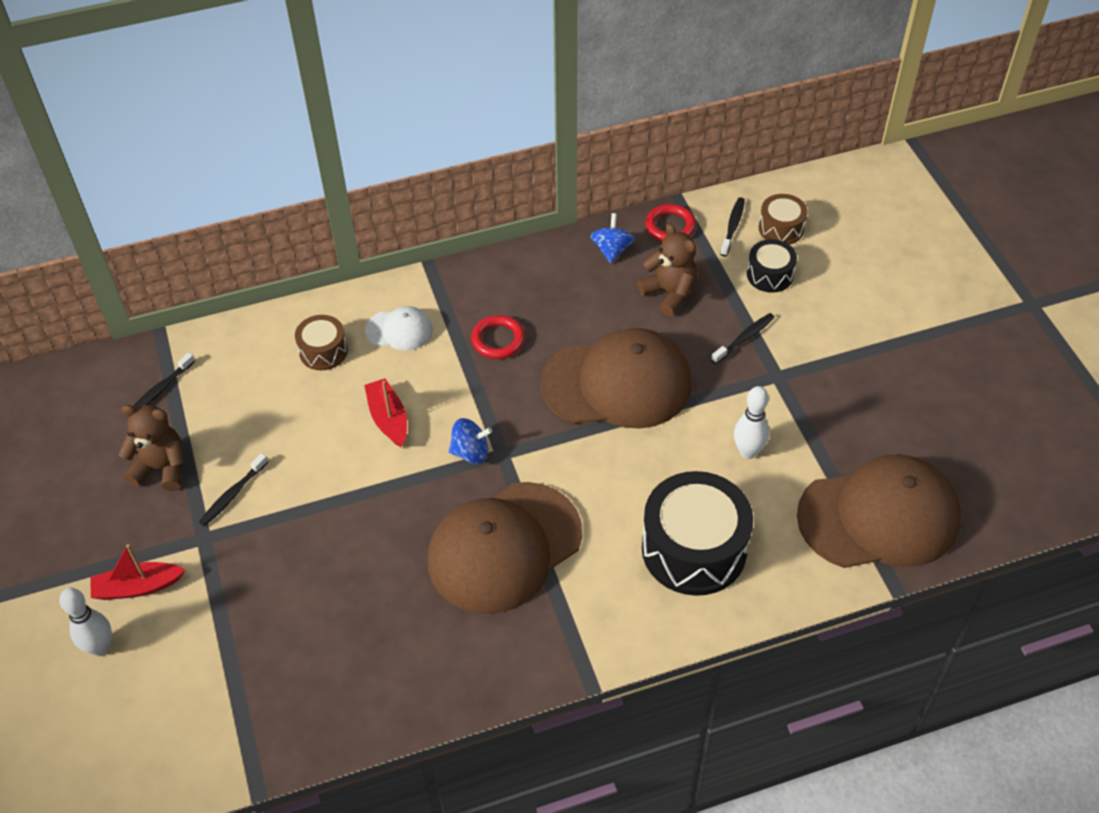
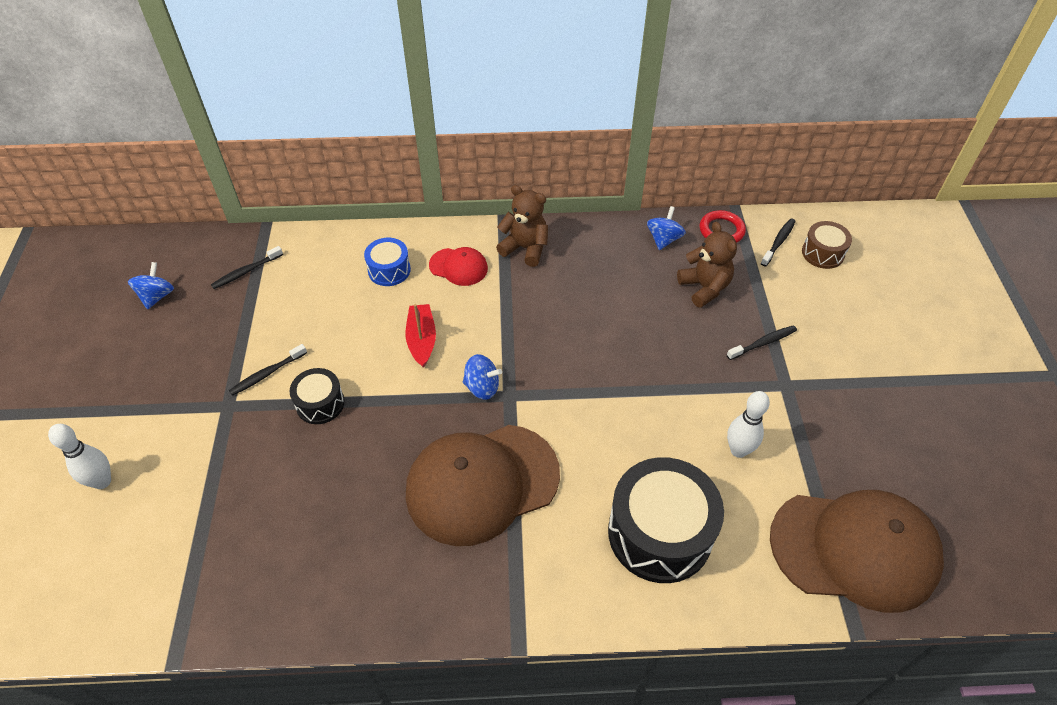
camera: 15 degrees right, 0 degrees up
red boat [90,544,186,600] -> none
brown teddy bear [118,405,185,491] -> brown teddy bear moved to [496,185,548,267]
brown drum [295,315,348,370] -> blue drum [364,238,411,286]
white cap [365,306,433,351] -> red cap [429,247,488,286]
red ring [471,315,525,359] -> none
brown cap [540,328,691,429] -> none
black drum [747,239,797,293] -> black drum moved to [289,368,345,424]
none -> blue spinning top [128,262,174,310]

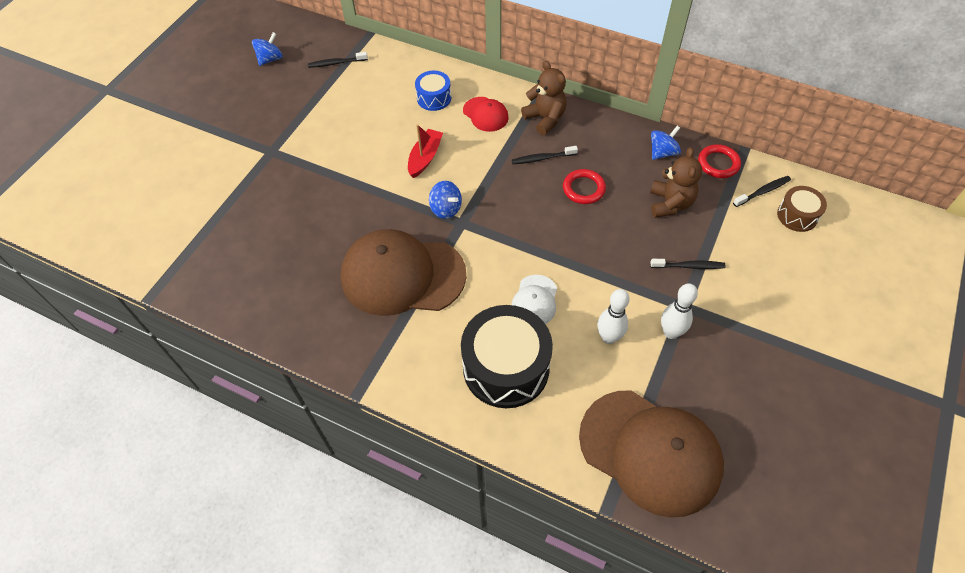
camera: 30 degrees right, 5 degrees up
white bowling pin [48,424,111,489] -> white bowling pin moved to [661,283,698,339]
black toothbrush [229,344,307,396] -> black toothbrush moved to [512,146,578,164]
black drum [289,368,345,424] -> none
none -> white cap [511,275,557,324]
none -> red ring [563,169,606,204]

